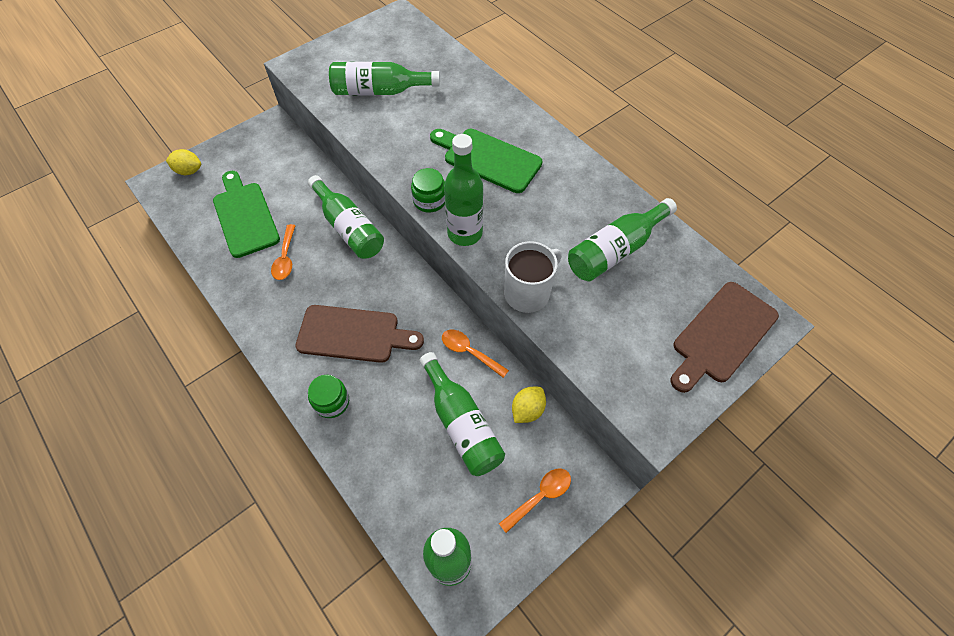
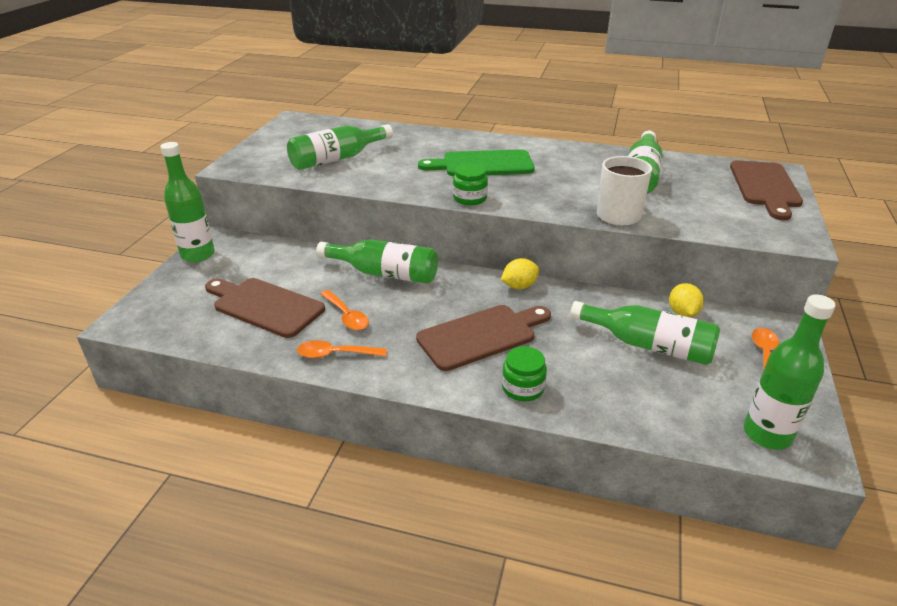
camera: 35 degrees left, 25 degrees down
yellow lemon [166,149,201,175] -> yellow lemon moved to [501,258,539,289]
green cutting board [213,171,280,258] -> brown cutting board [205,278,325,338]
orange spoon [442,330,509,378] -> orange spoon moved to [297,340,387,358]
green bottle [444,134,483,246] -> green bottle moved to [160,142,215,262]

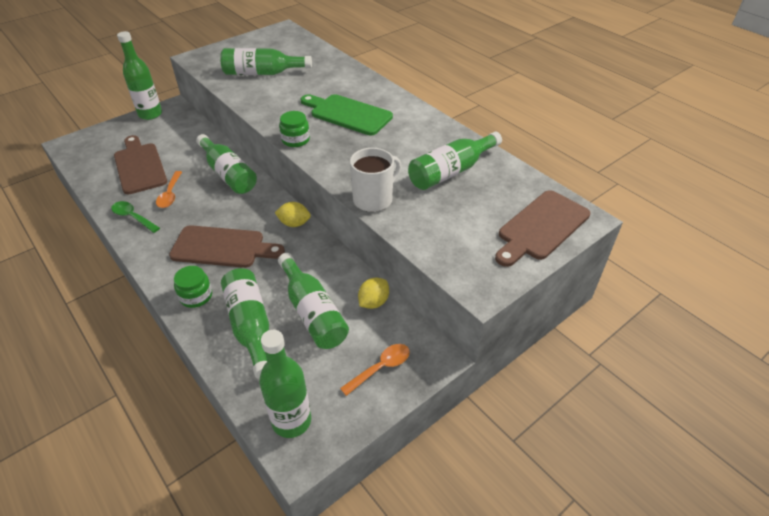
camera: 35 degrees right, 10 degrees up
orange spoon [297,340,387,358] -> green spoon [111,201,160,233]
none -> green bottle [221,268,269,379]

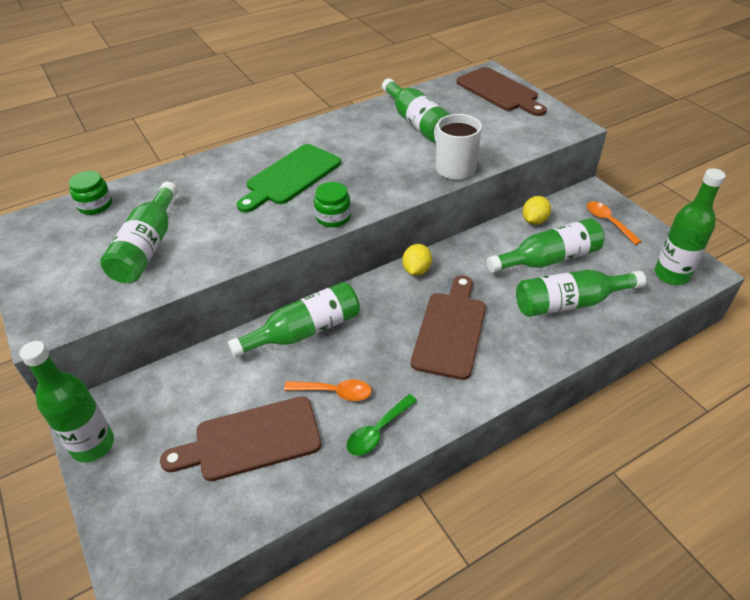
camera: 80 degrees left, 0 degrees up
green jar [174,266,212,308] -> green jar moved to [69,171,112,215]
yellow lemon [358,278,389,309] -> yellow lemon turned 75 degrees clockwise [522,196,551,225]

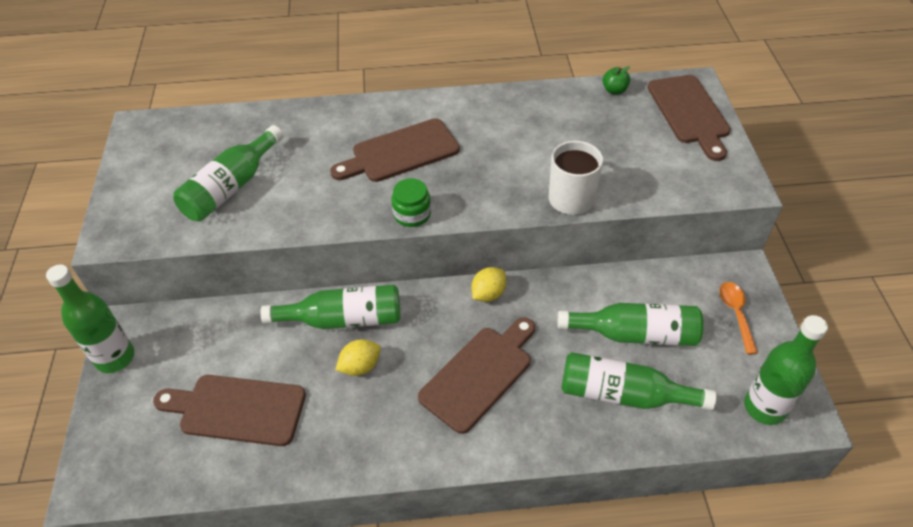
camera: 25 degrees right, 5 degrees up
green jar [69,171,112,215] -> none
green cutting board [237,144,341,213] -> brown cutting board [330,118,460,182]
orange spoon [284,379,372,401] -> none
green spoon [347,394,417,456] -> none
green bottle [382,78,450,143] -> none
yellow lemon [522,196,551,225] -> yellow lemon moved to [335,339,380,376]
none -> green apple [603,66,630,94]

